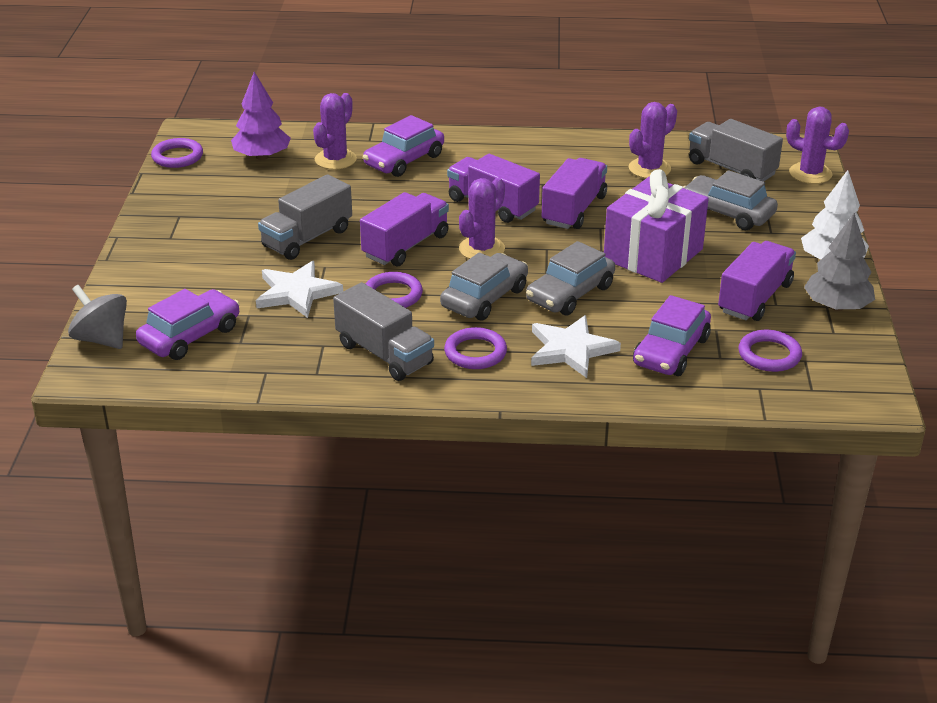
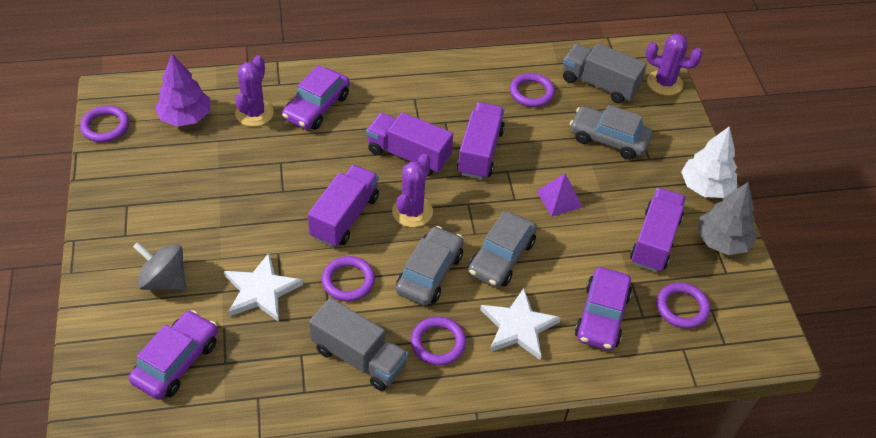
camera: 15 degrees left, 15 degrees up
grey spinning top [68,285,127,349] -> grey spinning top moved to [133,242,186,291]
grey truck [258,174,352,260] -> none
purple gift [604,169,709,283] -> purple pyramid [537,173,582,217]
purple cactus [629,102,677,178] -> purple ring [510,73,555,107]

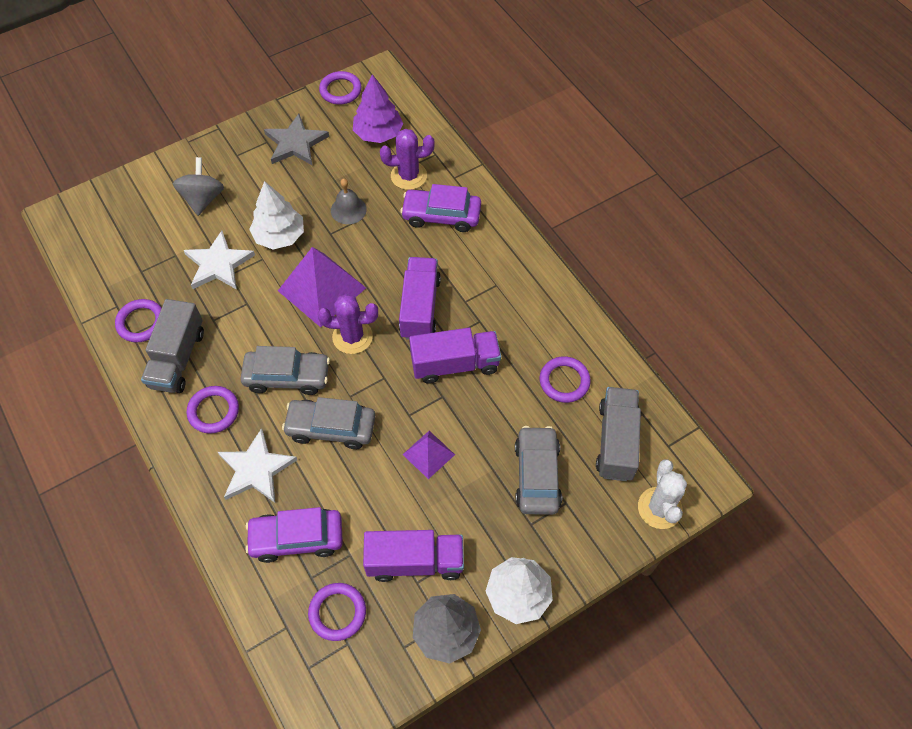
camera: 70 degrees right, 10 degrees up
purple car [129,310,218,400] -> none
purple truck [308,165,379,247] -> purple pyramid [278,247,366,327]
purple ring [322,256,375,301] -> purple ring moved to [115,299,162,343]
purple cactus [646,33,703,96] -> white cactus [638,459,687,529]
none -> white tree [249,181,304,249]
none -> grey star [264,114,329,166]
none -> grey bell [331,179,367,224]

